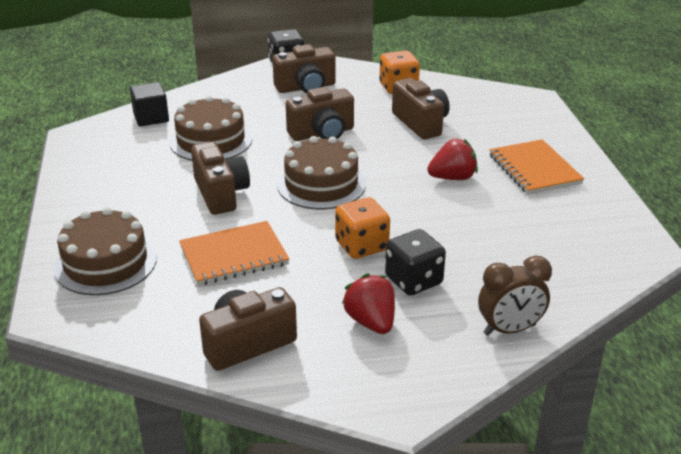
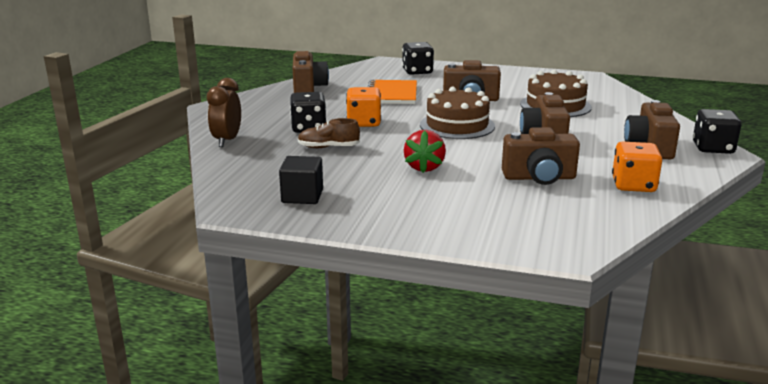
camera: 115 degrees right, 10 degrees down
brown cake [54,207,157,295] -> black dice [402,42,434,75]
black cube [130,82,169,127] -> black cube moved to [279,156,323,204]
red strawberry [342,273,395,334] -> none
orange notebook [489,139,584,195] -> none
none -> brown shoe [298,118,360,148]

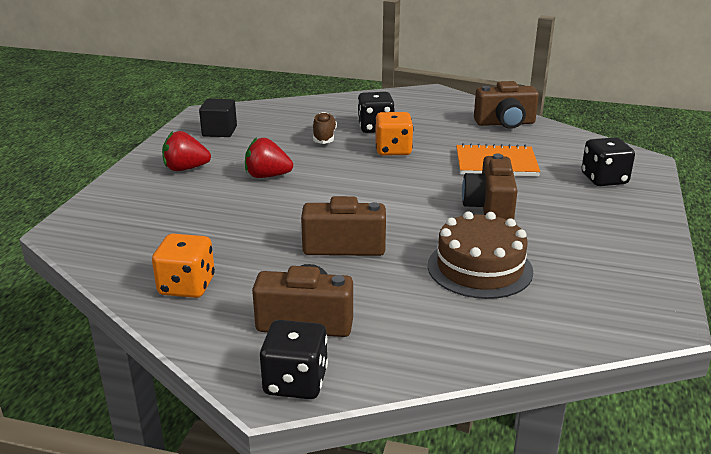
camera: 90 degrees right, 5 degrees up
brown clock [207,78,241,147] -> none
brown cake [420,87,495,139] -> none
brown camera [502,127,580,185] -> none
none -> red strawberry [162,131,211,171]

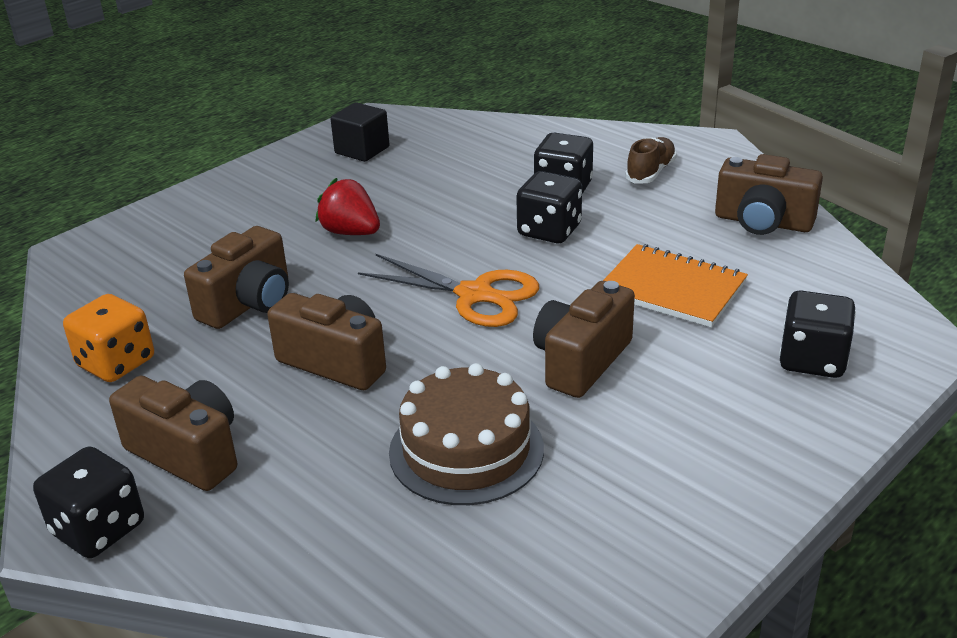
camera: 30 degrees right, 5 degrees up
red strawberry [162,131,211,171] -> none
brown shoe [313,112,337,144] -> brown shoe moved to [625,137,677,184]
orange dice [375,112,413,155] -> black dice [516,171,582,243]
none -> brown camera [184,226,289,329]
none -> orange scissors [358,254,539,327]

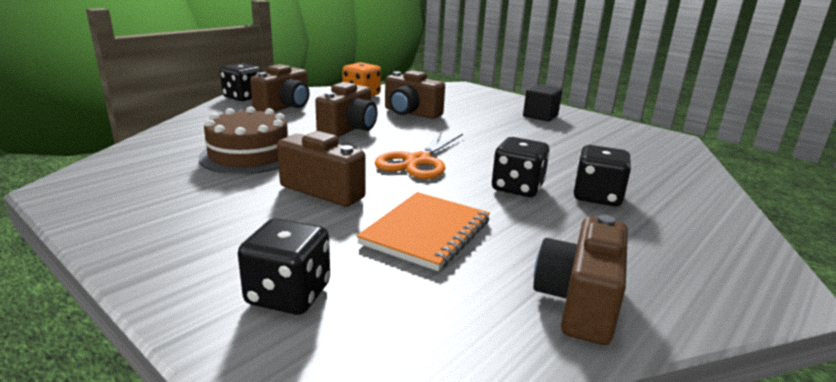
camera: 85 degrees right, 10 degrees down
red strawberry [316,178,380,235] -> none
black cube [330,102,390,162] -> black cube moved to [523,84,562,122]
brown shoe [625,137,677,184] -> none

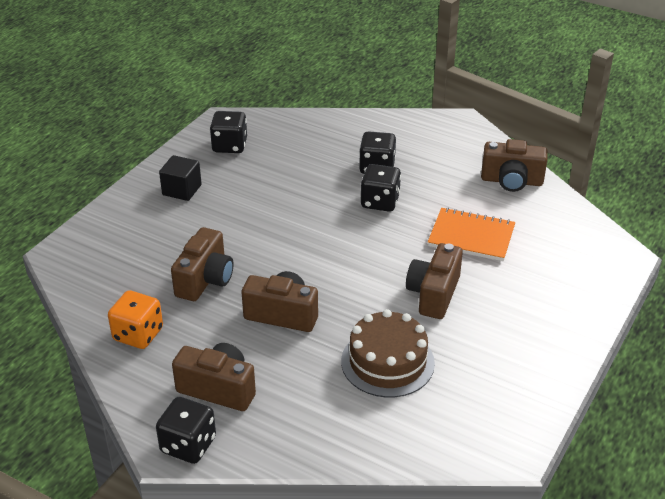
camera: 100 degrees left, 15 degrees up
black dice [238,218,330,315] -> black dice moved to [210,111,247,153]
orange scissors [374,131,463,179] -> none

